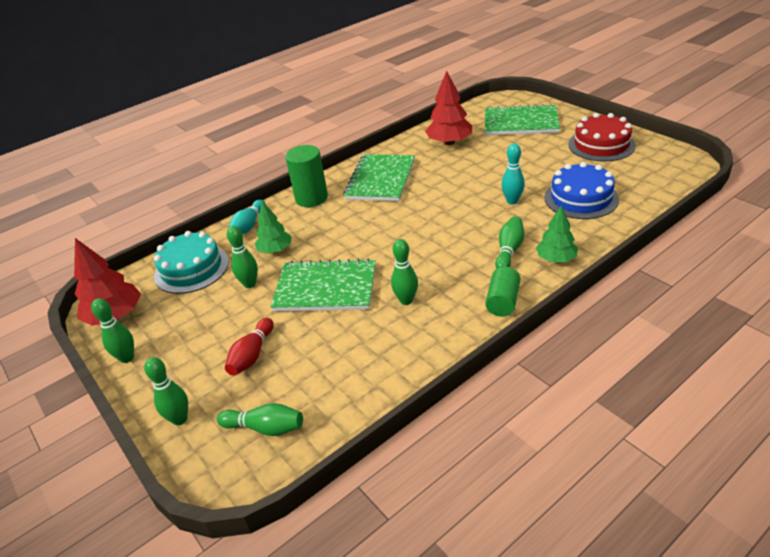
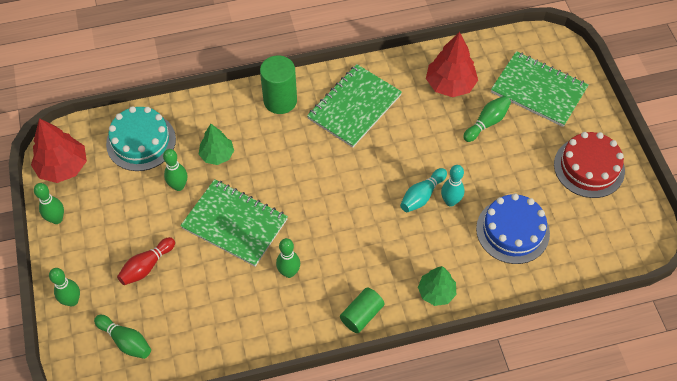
camera: 20 degrees right, 20 degrees up
turquoise bowling pin [229,199,265,234] -> turquoise bowling pin moved to [400,168,447,212]
green bowling pin [495,216,524,269] -> green bowling pin moved to [463,96,511,142]

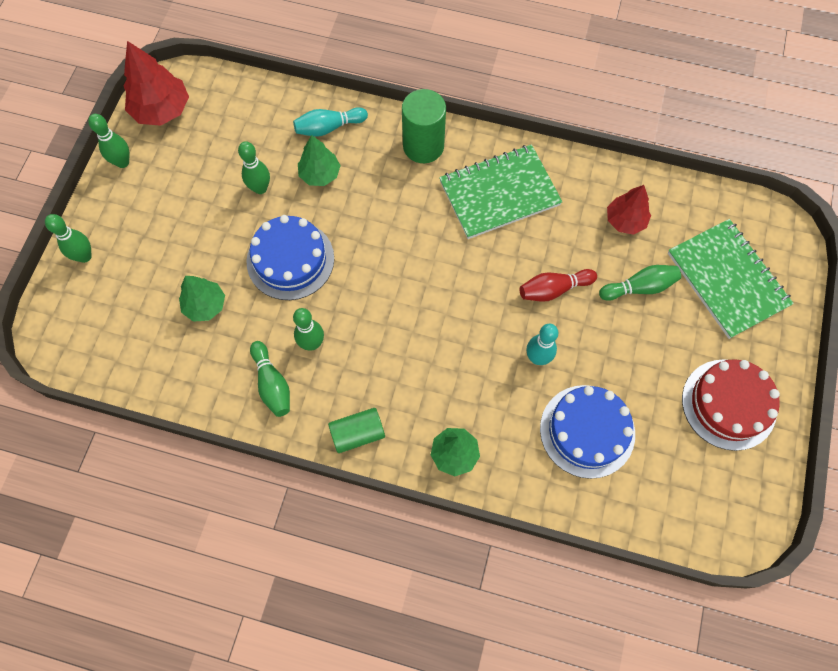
camera: 30 degrees right, 10 degrees up
green bowling pin [94,315,151,359] -> green bowling pin moved to [250,341,290,417]
turquoise cake [106,106,176,171] -> none
red bowling pin [117,237,175,285] -> red bowling pin moved to [520,269,597,302]
green notebook [180,179,288,267] -> blue cake [247,215,334,300]
turquoise bowling pin [400,168,447,212] -> turquoise bowling pin moved to [293,107,368,136]
red tree [426,32,478,97] -> red tree [607,185,651,235], size x0.66
none -> green tree [179,276,225,322]

